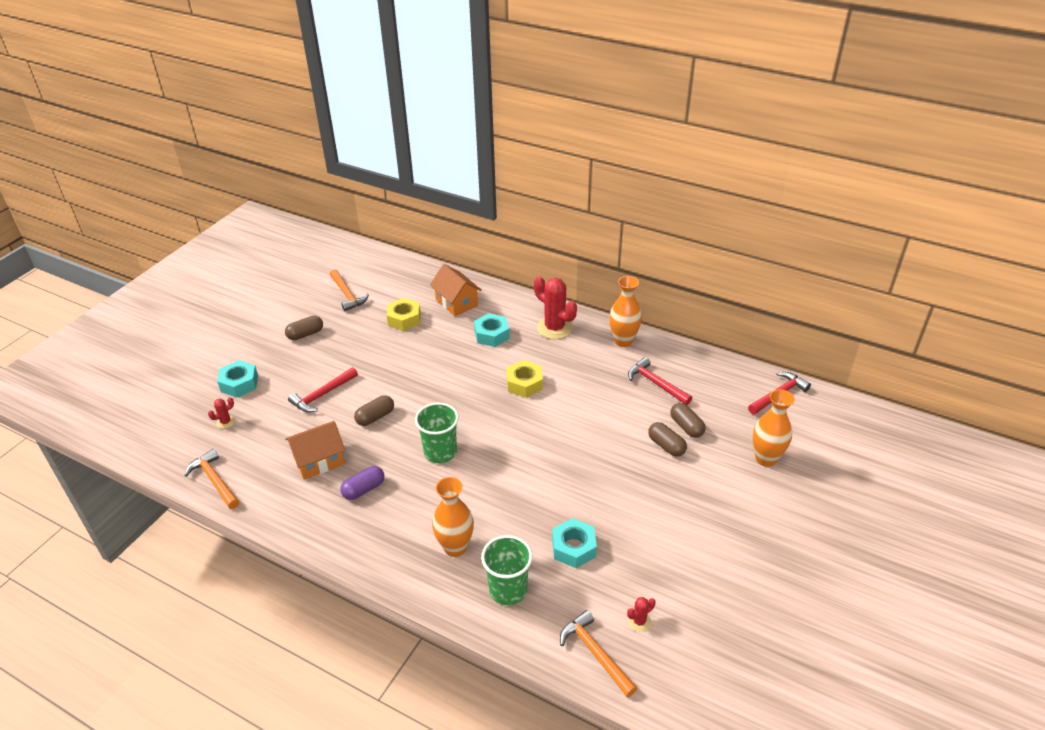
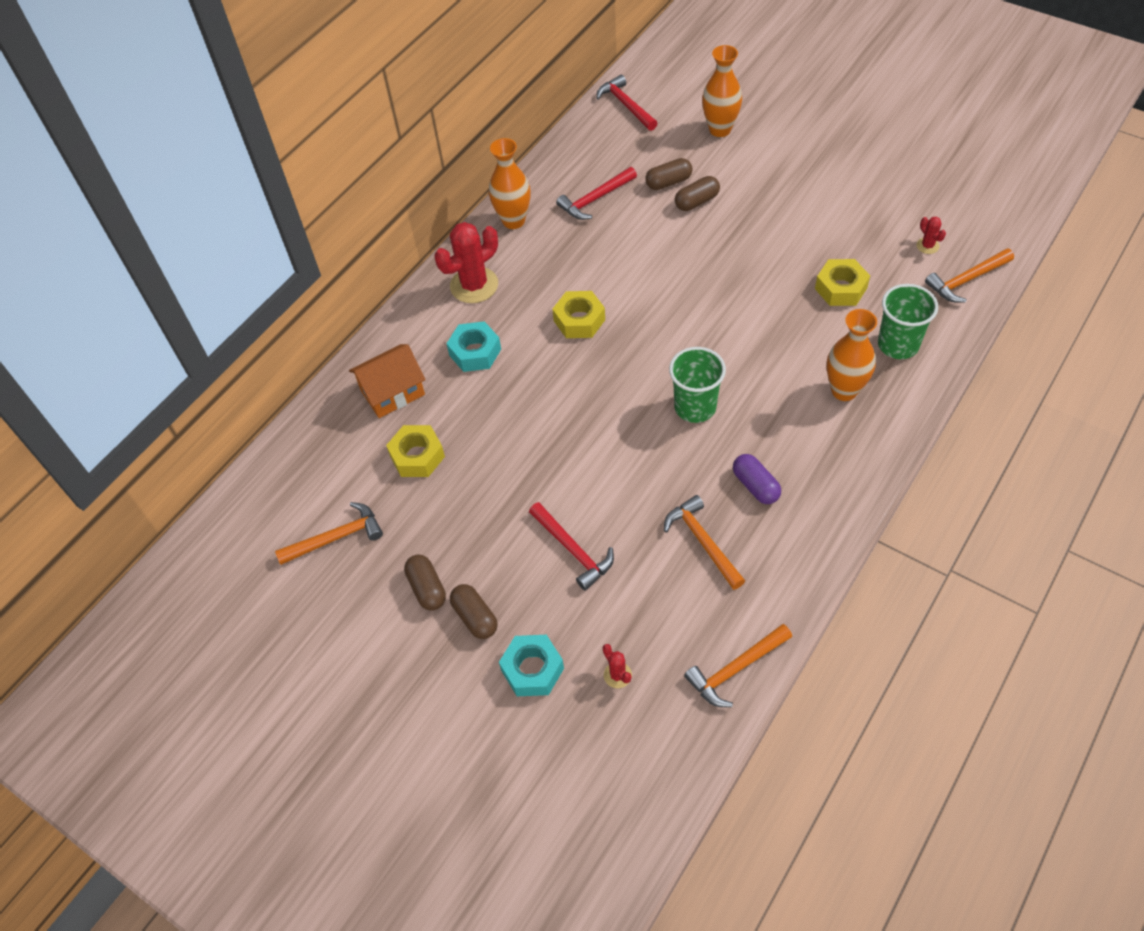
camera: 80 degrees left, 15 degrees up
orange house [285,421,345,479] -> orange hammer [664,495,745,590]
brown capsule [354,395,394,426] -> brown capsule moved to [450,584,498,639]
turquoise nut [552,518,597,568] -> yellow nut [815,259,870,306]

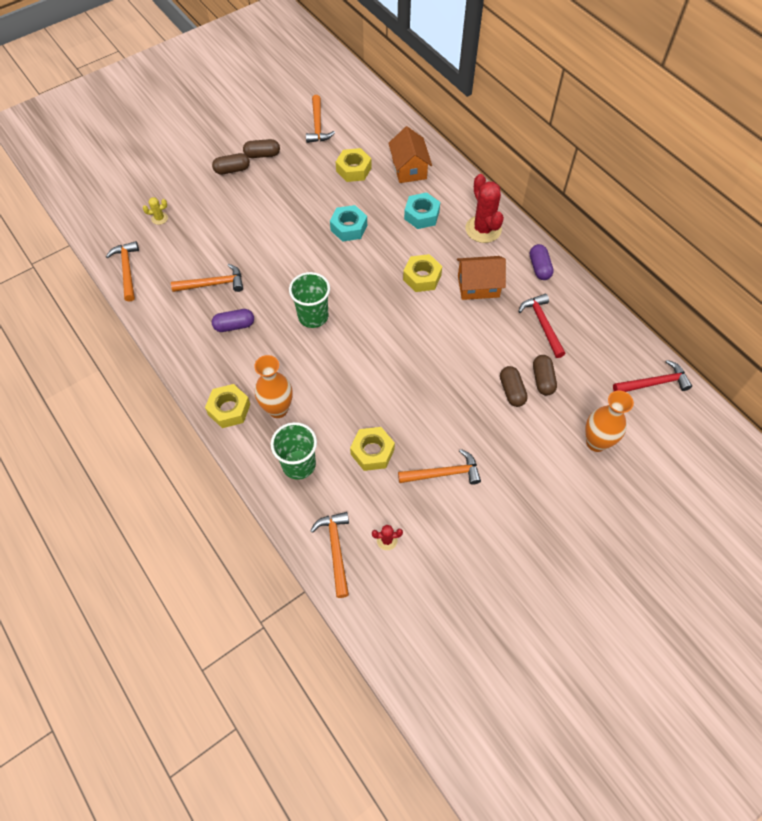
camera: 105 degrees right, 5 degrees up
orange vase [489,138,530,229] -> purple capsule [530,244,554,280]
turquoise nut [499,635,564,696] -> turquoise nut moved to [330,205,367,242]
red hammer [529,502,614,590] -> none
red cactus [603,644,632,688] -> yellow cactus [143,197,168,225]
none -> yellow nut [205,384,250,428]
none -> orange hammer [398,449,481,485]
none -> orange house [457,256,506,300]

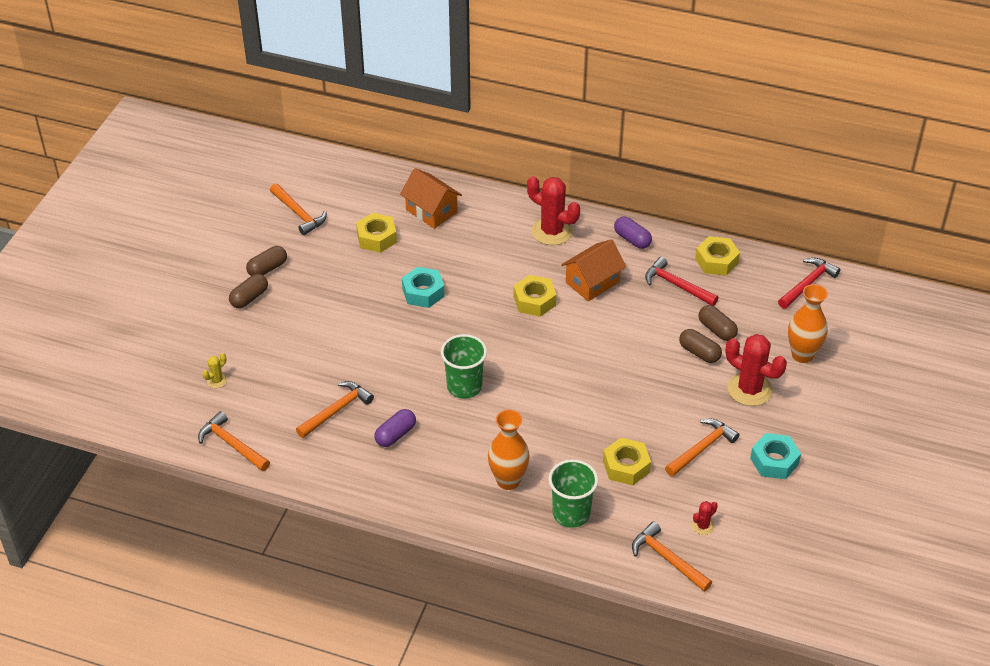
camera: 35 degrees left, 15 degrees down
yellow nut [205,384,250,428] -> yellow nut moved to [695,236,740,276]
turquoise nut [404,192,440,229] -> turquoise nut moved to [750,433,801,479]
none -> red cactus [726,334,787,406]

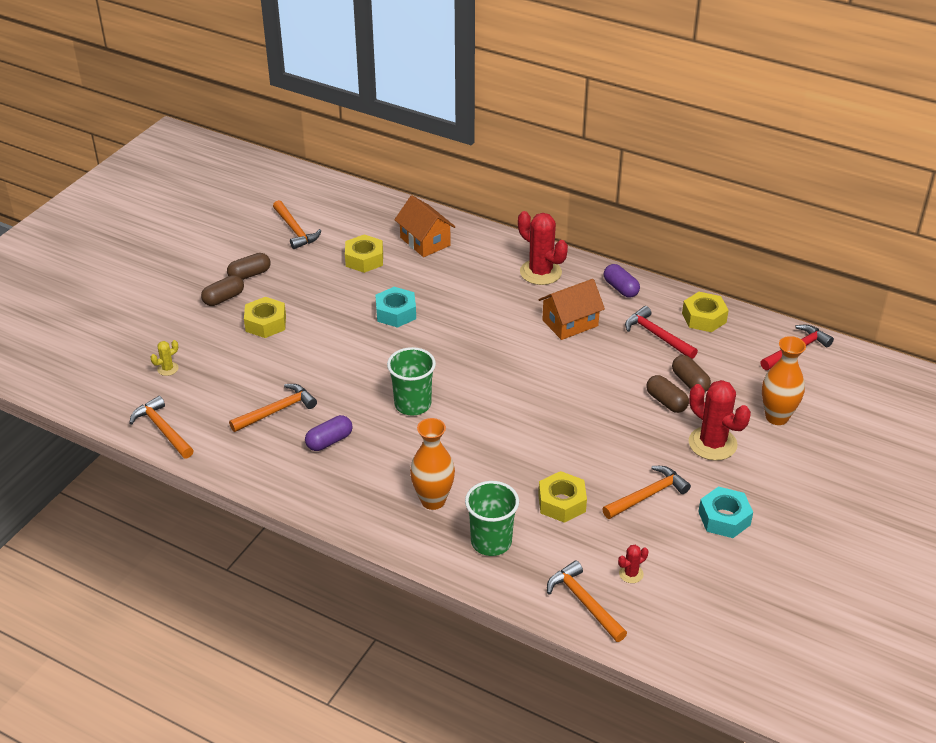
camera: 10 degrees right, 5 degrees down
yellow nut [514,275,557,317] -> yellow nut moved to [244,297,286,338]

